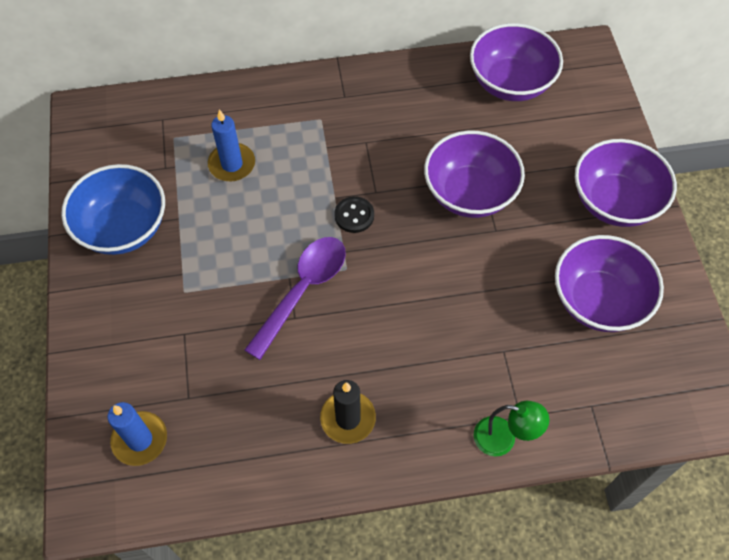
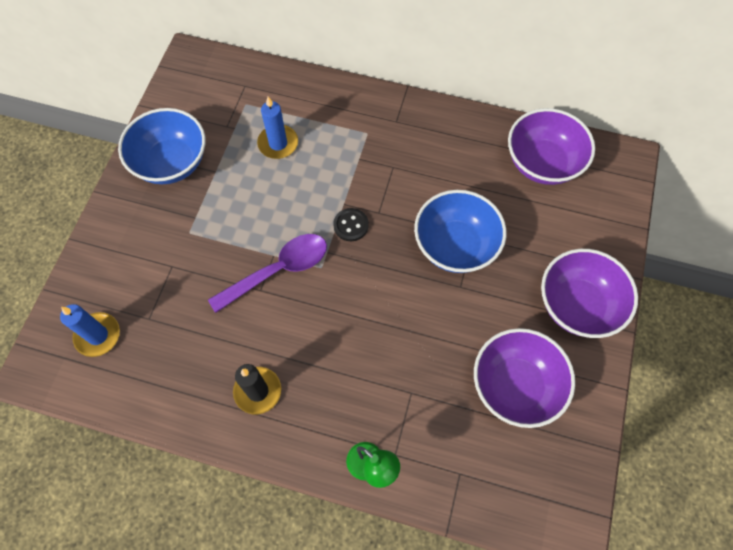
camera: 25 degrees right, 5 degrees up
purple bowl [424,130,525,218] -> blue bowl [414,190,506,273]

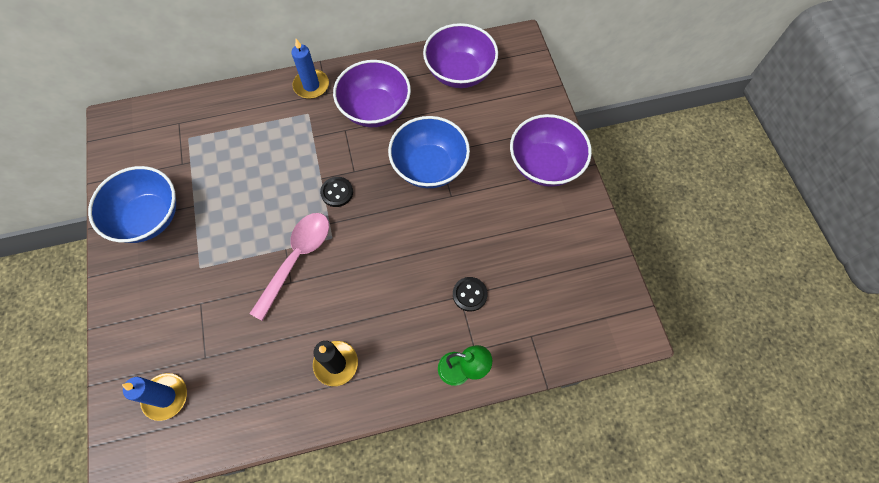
camera: 30 degrees left, 0 degrees up
purple spoon [208,234,327,313] -> pink spoon [249,213,329,321]
blue candle [257,97,298,159] -> blue candle moved to [291,39,329,99]
purple bowl [474,328,575,428] -> purple bowl moved to [333,60,411,127]
none -> black button [453,277,488,312]

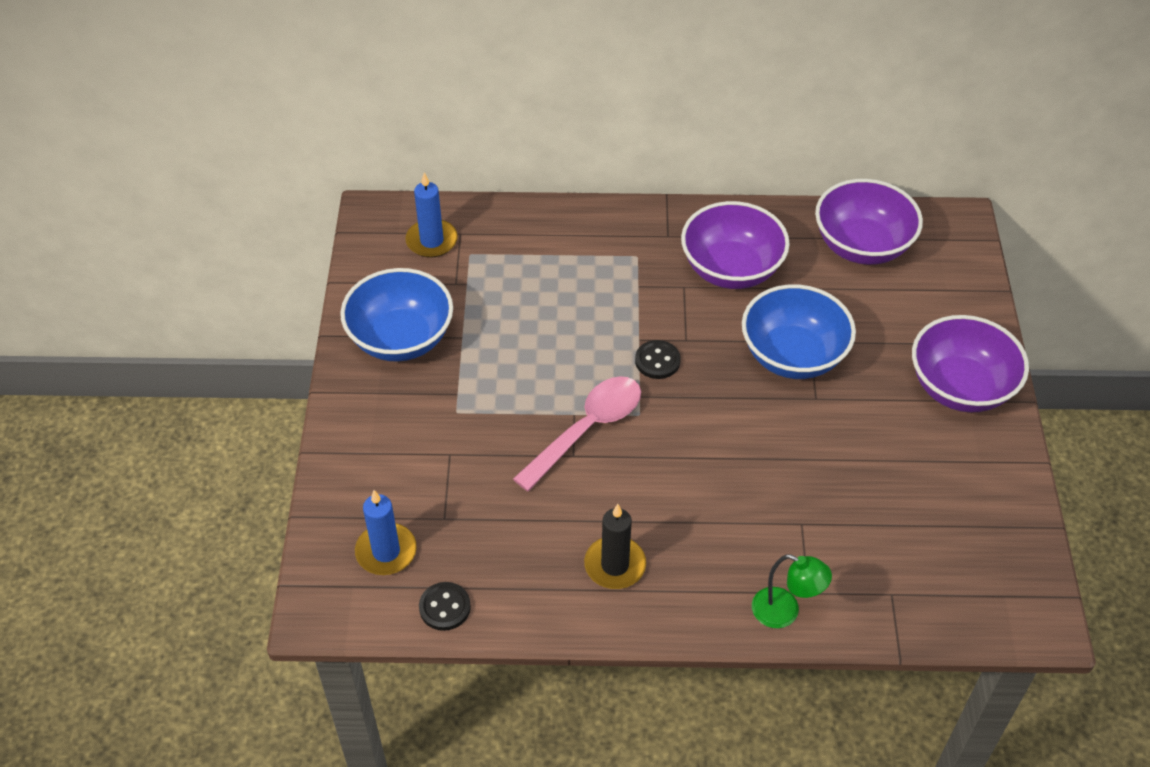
camera: 15 degrees right, 15 degrees down
blue candle [291,39,329,99] -> blue candle moved to [405,173,458,258]
black button [453,277,488,312] -> black button moved to [419,582,471,631]

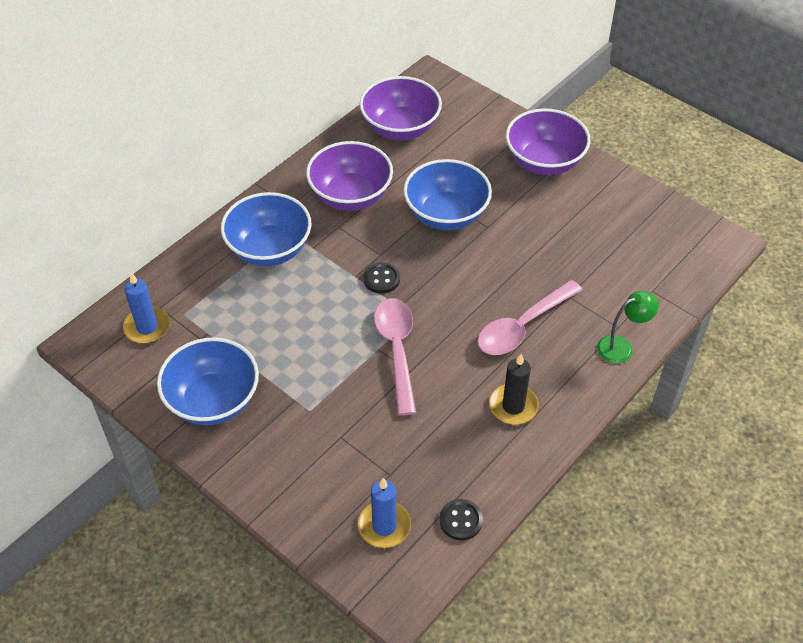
camera: 50 degrees left, 0 degrees up
none -> blue bowl [221,192,312,266]
none -> pink spoon [478,280,582,355]

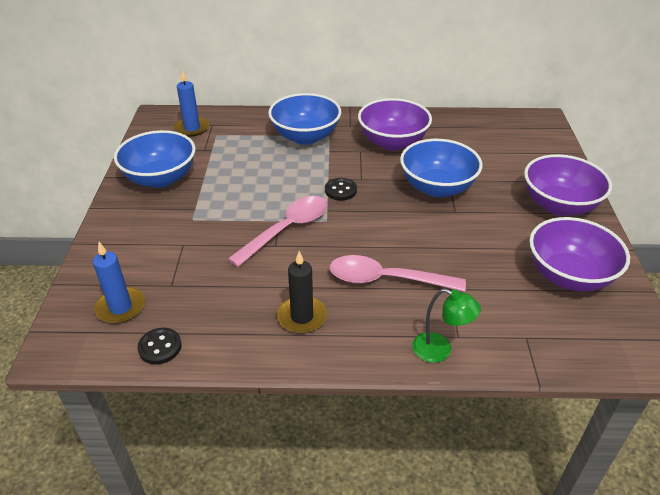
camera: 50 degrees right, 10 degrees down
purple bowl [360,76,442,140] -> purple bowl moved to [529,217,630,292]

